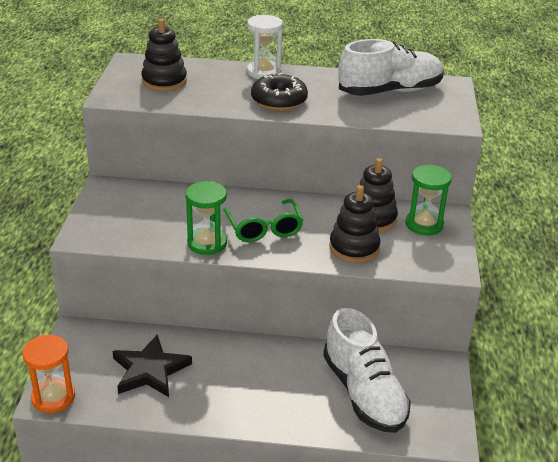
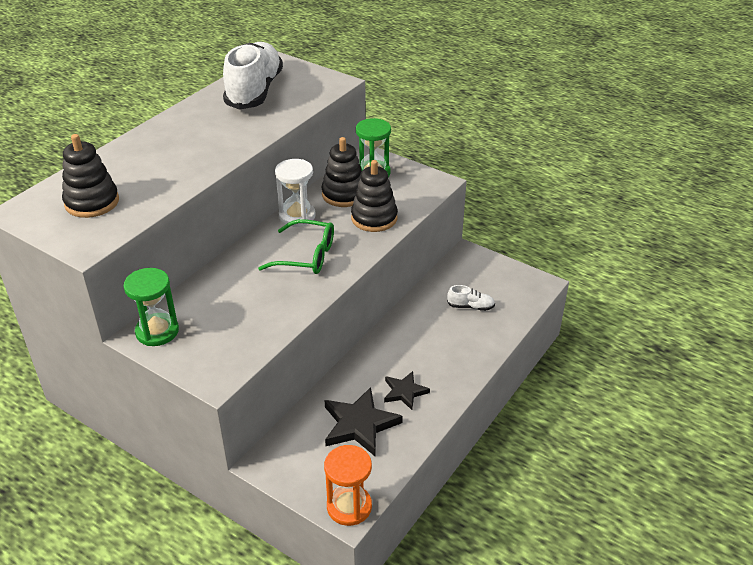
camera: 60 degrees left, 5 degrees up
green hourglass [185,181,227,255] -> green hourglass moved to [123,268,179,346]
white hourglass [247,15,283,79] -> white hourglass moved to [275,159,316,227]
black donut [251,73,308,111] -> none
white shoe [323,308,411,433] -> white shoe [447,285,495,311], size x0.41
none -> black star [384,371,430,410]

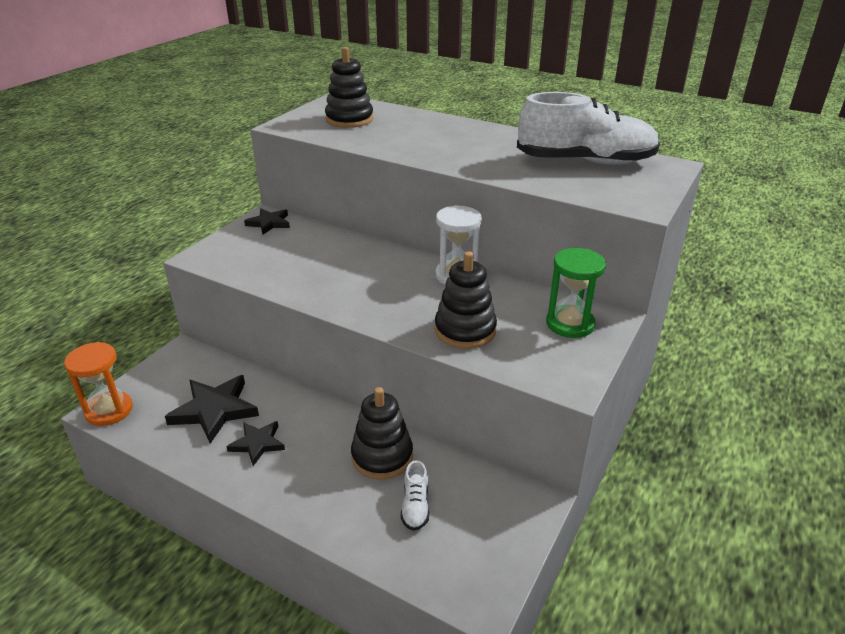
camera: 85 degrees right, 5 degrees down
green hourglass [123,268,179,346] -> black star [244,209,290,235]
green glasses [258,219,334,274] -> none
black stacking toy [322,137,362,207] -> black stacking toy moved to [351,387,413,480]

